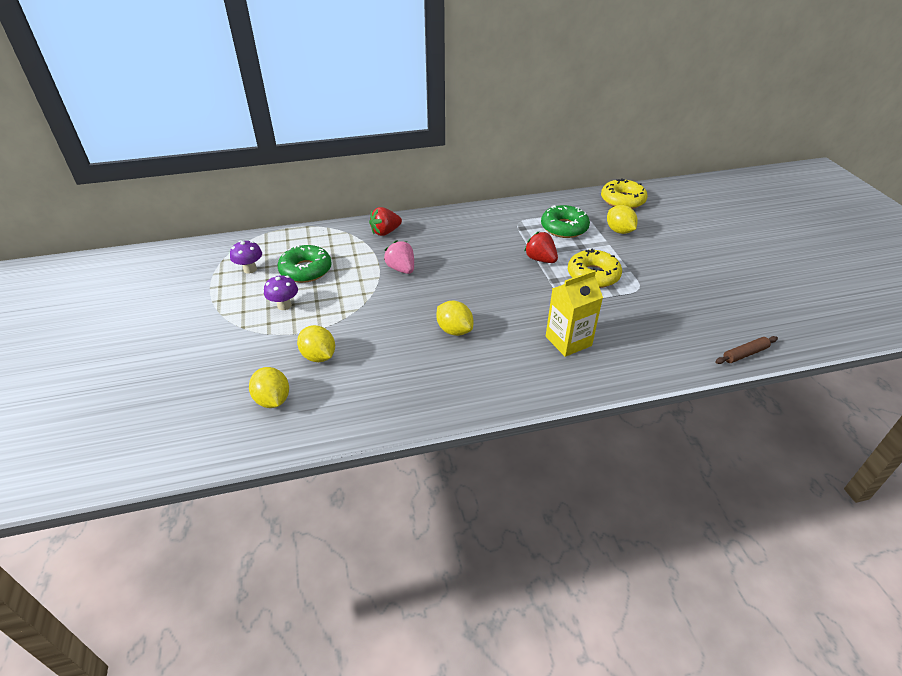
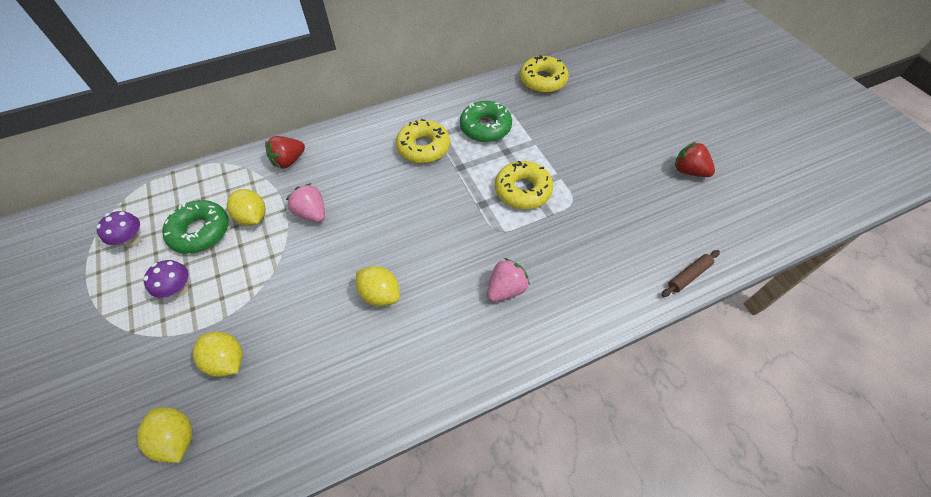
camera: 10 degrees left, 15 degrees up
red strawberry [524,232,558,263] -> red strawberry moved to [675,142,715,177]
yellow carton [546,270,603,357] -> pink strawberry [487,258,530,302]
yellow lemon [607,205,638,234] -> yellow lemon moved to [227,189,266,226]
none -> yellow donut [396,119,450,163]

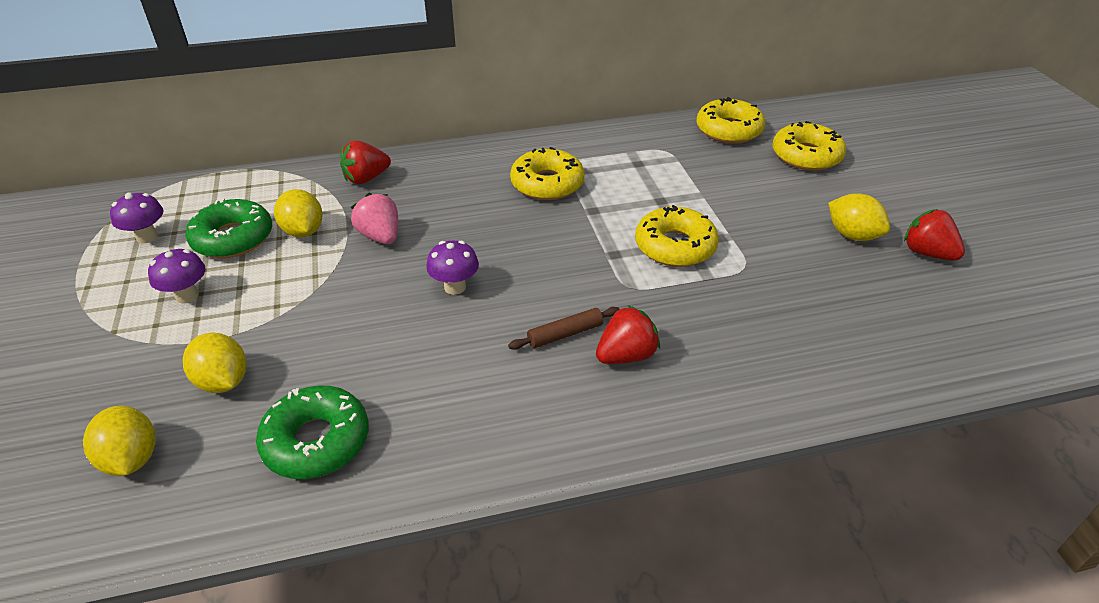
camera: 10 degrees right, 15 degrees down
yellow lemon [356,266,400,306] -> yellow lemon moved to [828,193,890,241]
green donut [460,101,512,142] -> green donut moved to [256,385,368,479]
pink strawberry [487,258,530,302] -> red strawberry [596,305,660,364]
brown rolling pin [662,250,720,297] -> brown rolling pin moved to [508,307,619,350]
none -> purple mushroom [426,241,479,295]
none -> yellow donut [773,121,846,171]

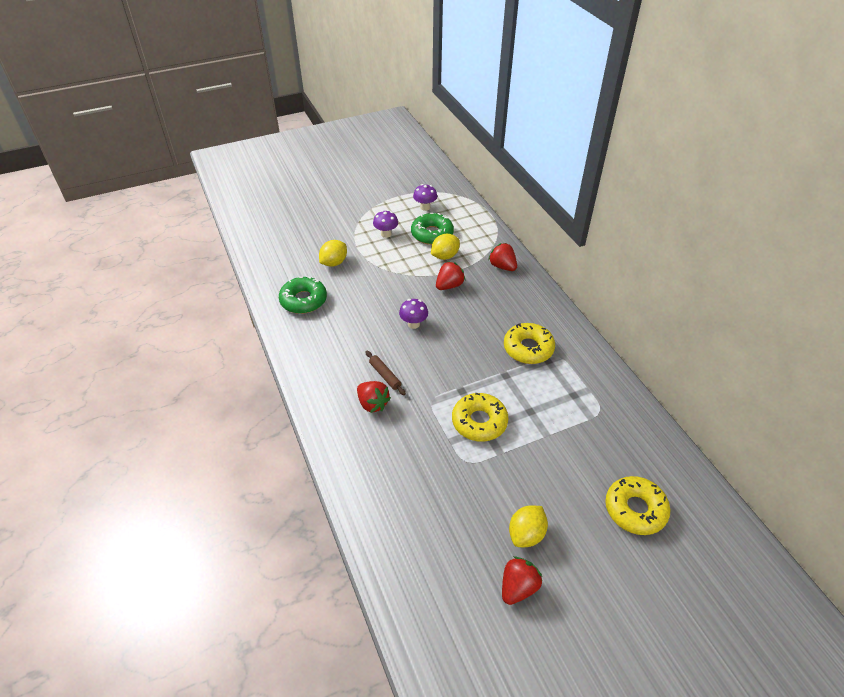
camera: 80 degrees right, 5 degrees up
yellow lemon [83,406,156,476] -> none
pink strawberry [351,193,398,244] -> red strawberry [436,261,465,290]
yellow donut [696,97,765,144] -> none

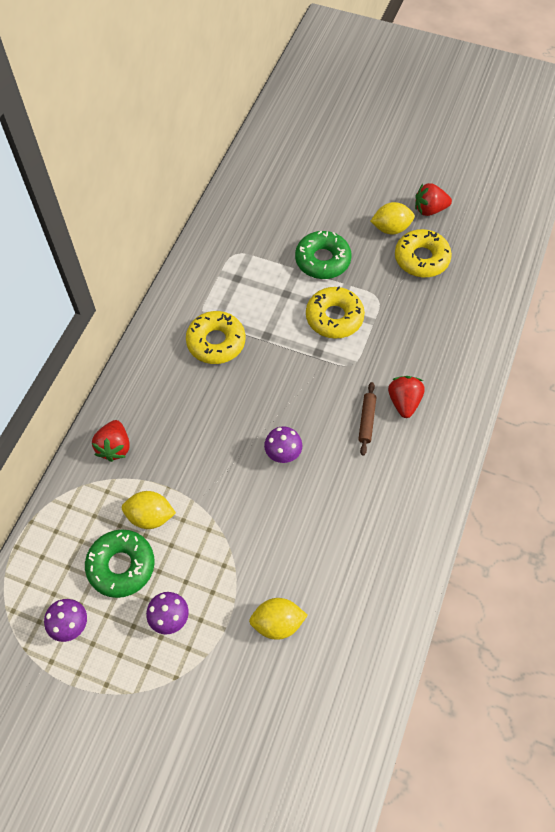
camera: 135 degrees left, 15 degrees up
green donut [279,277,327,314] -> green donut moved to [295,231,352,279]
red strawberry [436,261,465,290] -> none
yellow donut [605,476,670,535] -> yellow donut moved to [395,229,452,277]

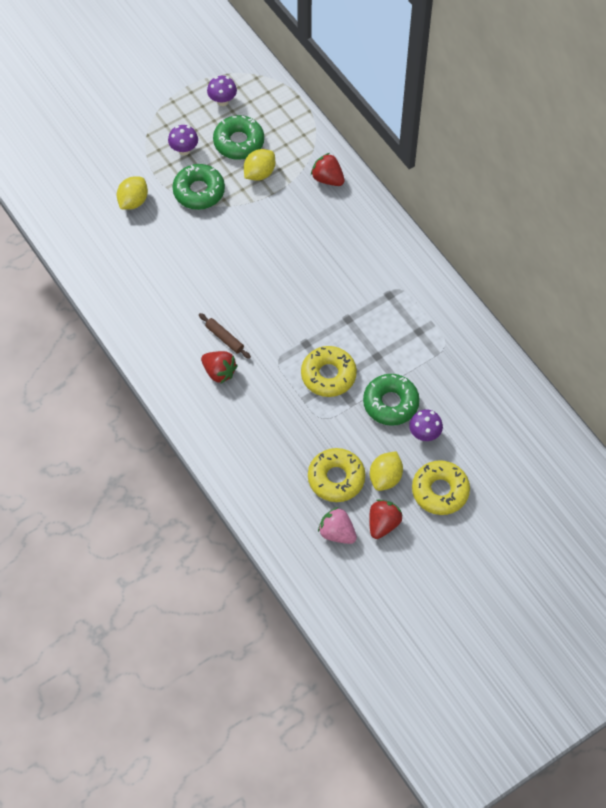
camera: 125 degrees right, 0 degrees up
yellow donut [186,311,246,364] -> yellow donut moved to [412,460,470,515]
purple mushroom [264,426,302,463] -> purple mushroom moved to [409,410,443,441]
none -> green donut [172,164,225,210]
none -> pink strawberry [318,507,357,544]

